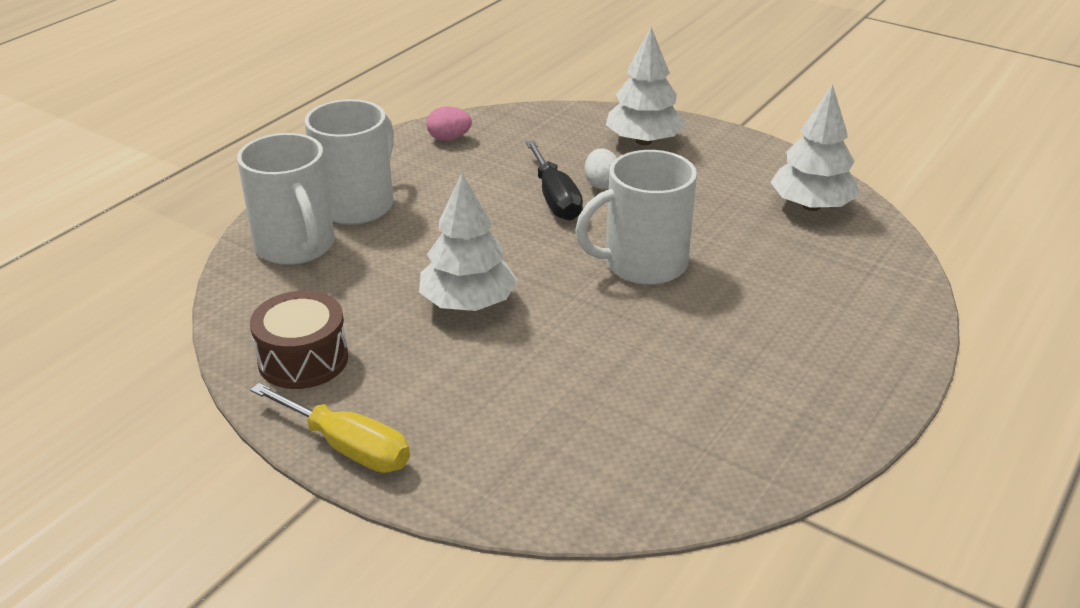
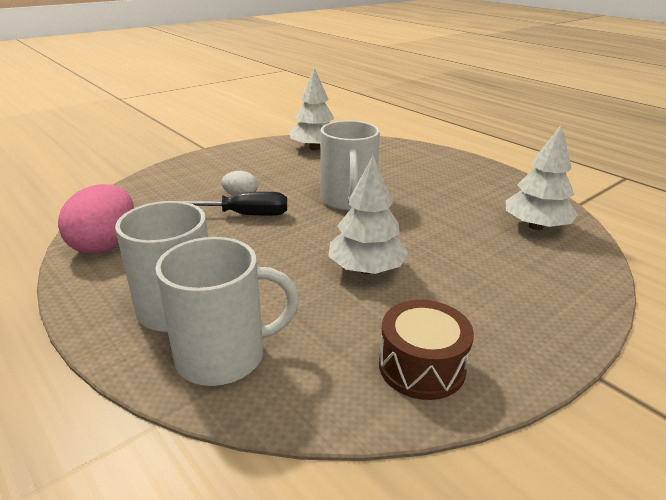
camera: 75 degrees left, 5 degrees down
yellow screwdriver [250,383,410,473] -> none
pink egg [426,106,472,141] -> pink egg [58,184,134,254], size x1.92
white tree [606,27,686,145] -> white tree moved to [506,124,578,230]

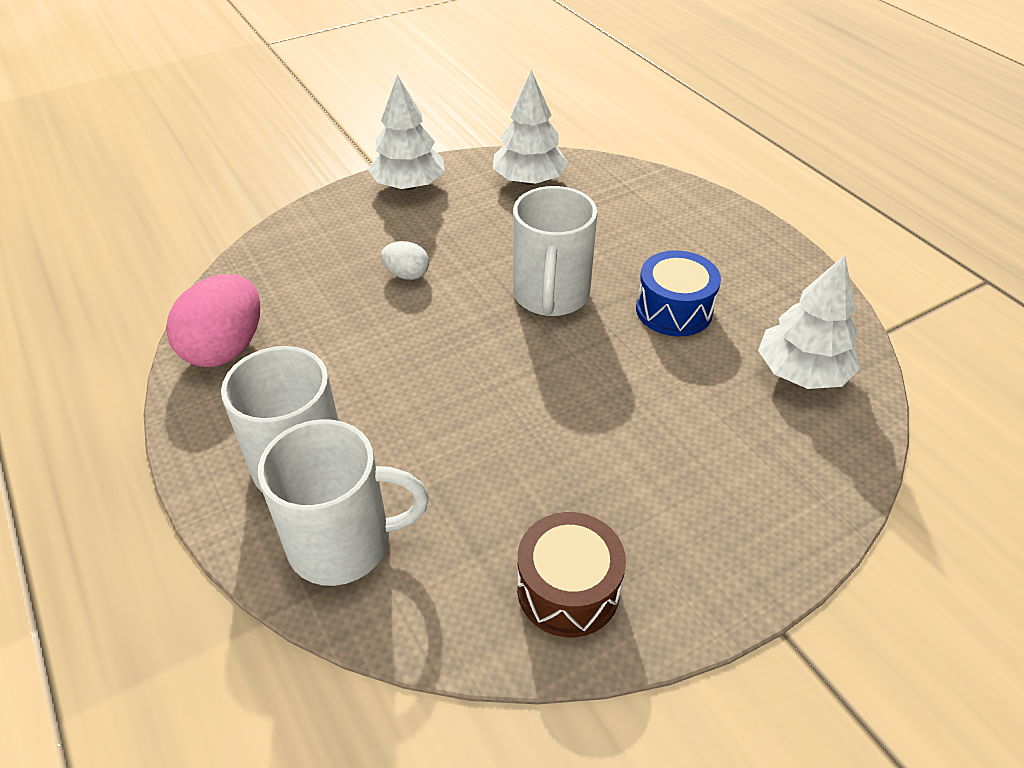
camera: 10 degrees right, 15 degrees up
black screwdriver [180,192,287,216] -> none
white tree [328,156,409,274] -> white tree moved to [368,75,445,190]
none -> blue drum [636,250,721,337]

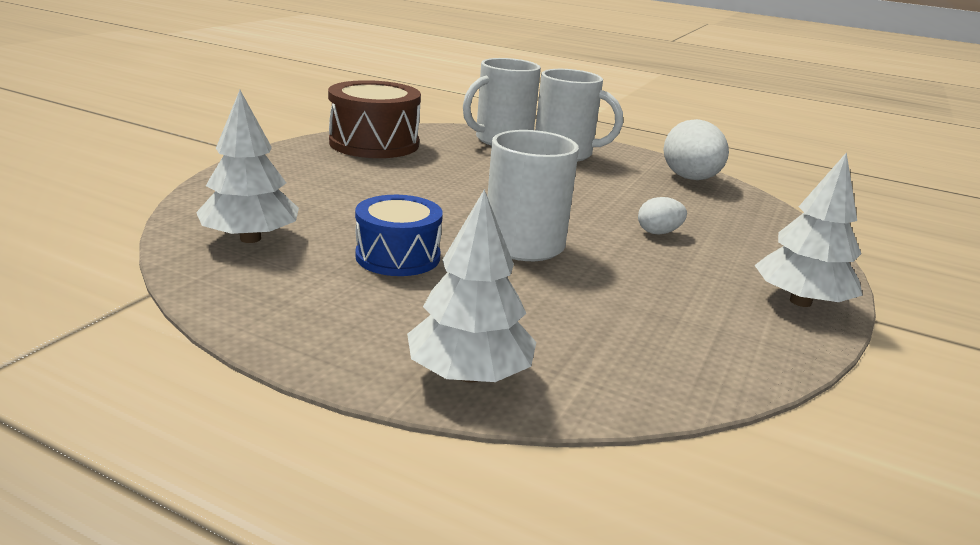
camera: 145 degrees right, 20 degrees down
pink egg [166,274,260,367] -> white egg [663,119,729,180]
white tree [493,70,568,185] -> white tree moved to [407,189,536,383]
brown drum [517,512,626,638] -> brown drum [328,80,421,158], size x1.51

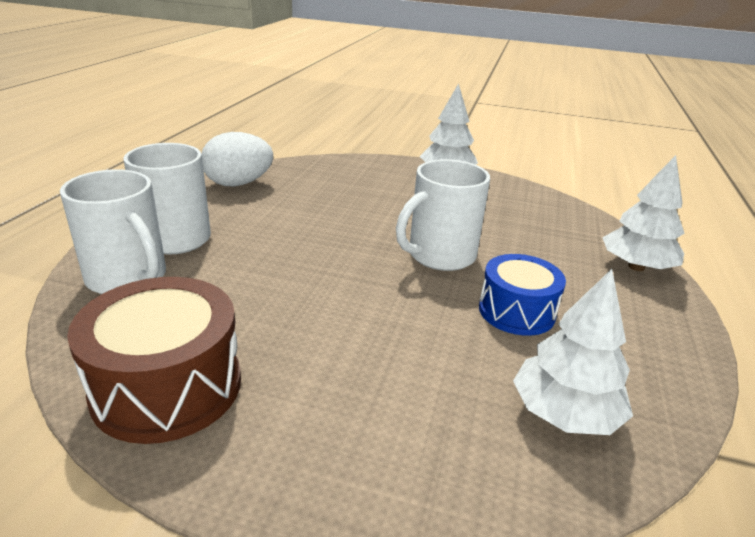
camera: 100 degrees left, 5 degrees up
white egg [638,197,687,234] -> none

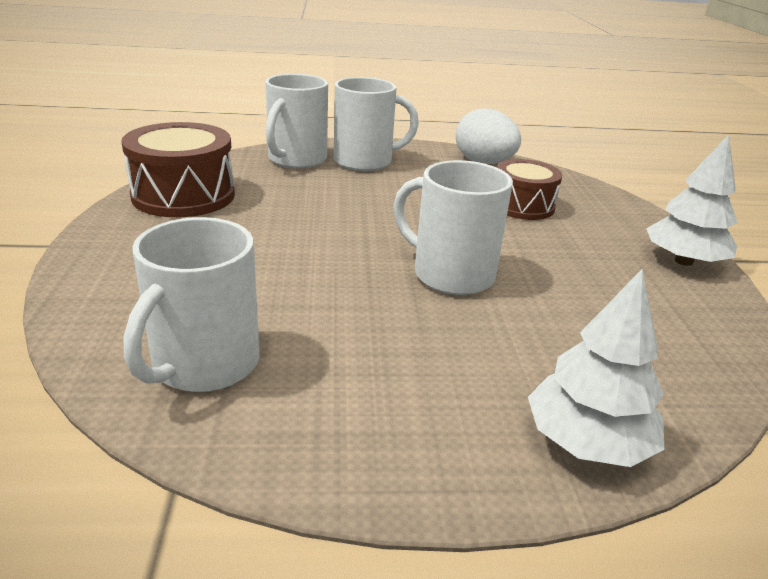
camera: 70 degrees right, 0 degrees up
blue drum [479,254,566,336] -> none
white tree [513,269,633,435] -> white mug [124,217,260,392]
none -> brown drum [497,159,562,220]

